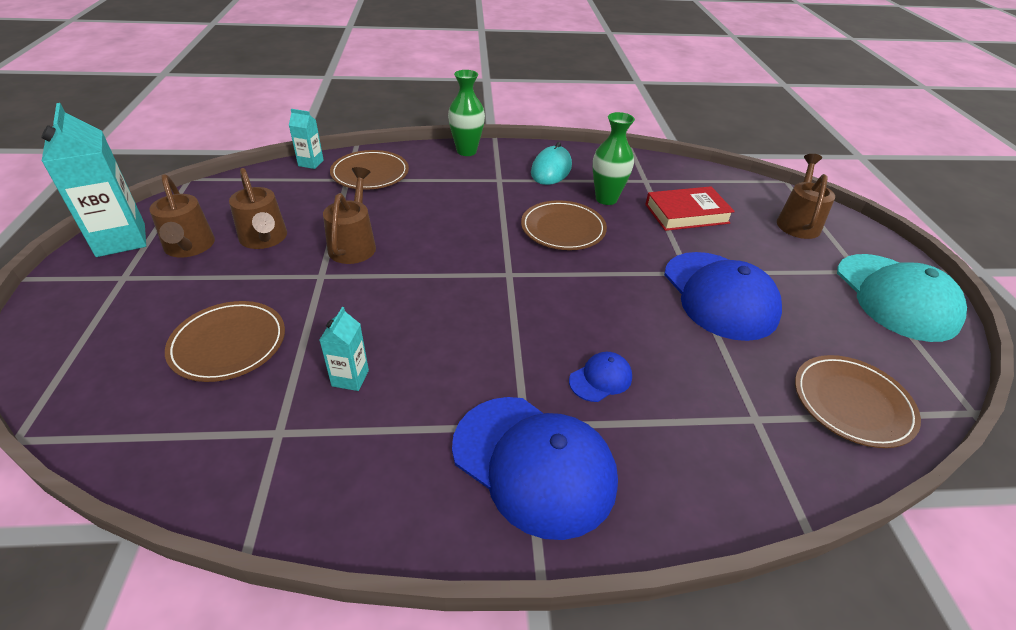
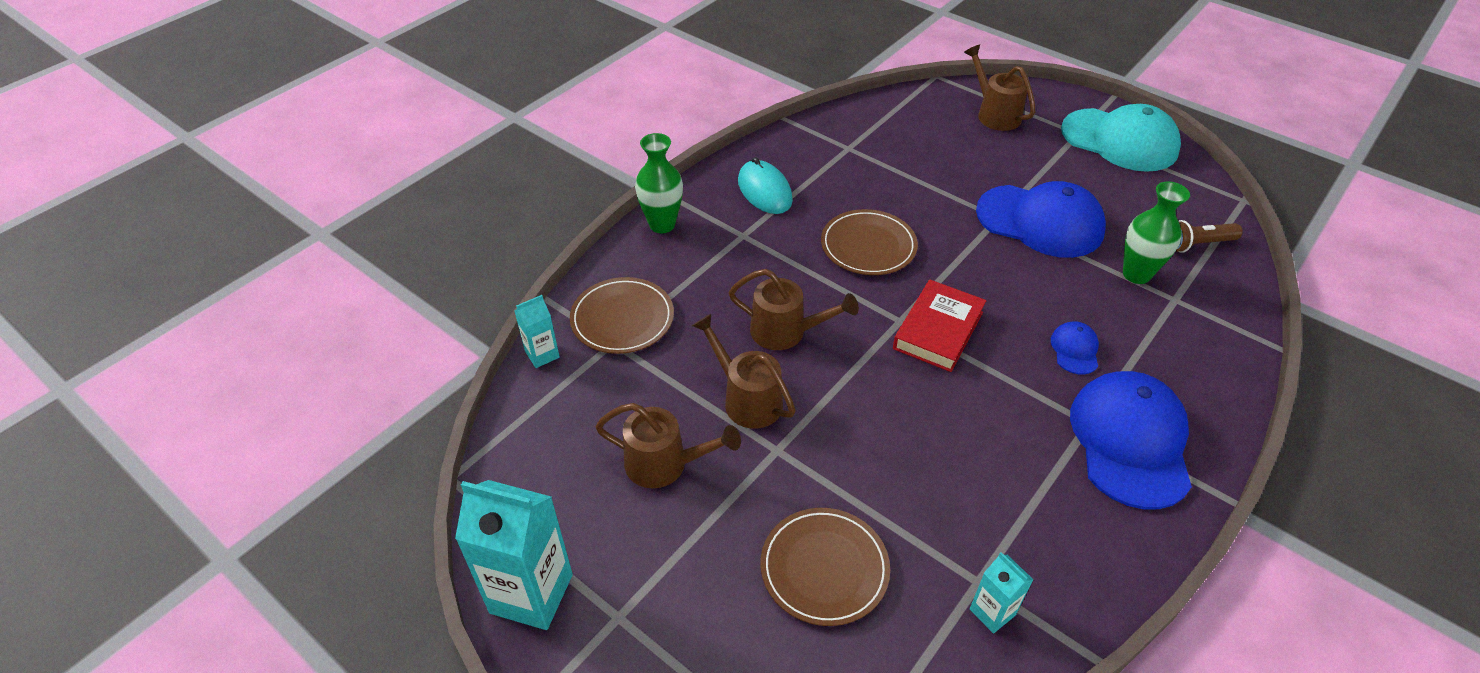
camera: 45 degrees left, 5 degrees up
brown watering can [149,174,215,257] -> brown watering can moved to [728,269,859,350]
turquoise carton [320,307,369,391] -> turquoise carton moved to [970,552,1033,634]
blue cap [452,397,618,540] -> blue cap turned 75 degrees counterclockwise [1070,371,1192,509]
green vase [593,112,635,205] -> green vase moved to [1123,181,1190,284]
red book [645,186,735,231] -> red book moved to [893,280,986,372]
brown plate [795,355,921,448] -> brown flashlight [1175,220,1243,253]

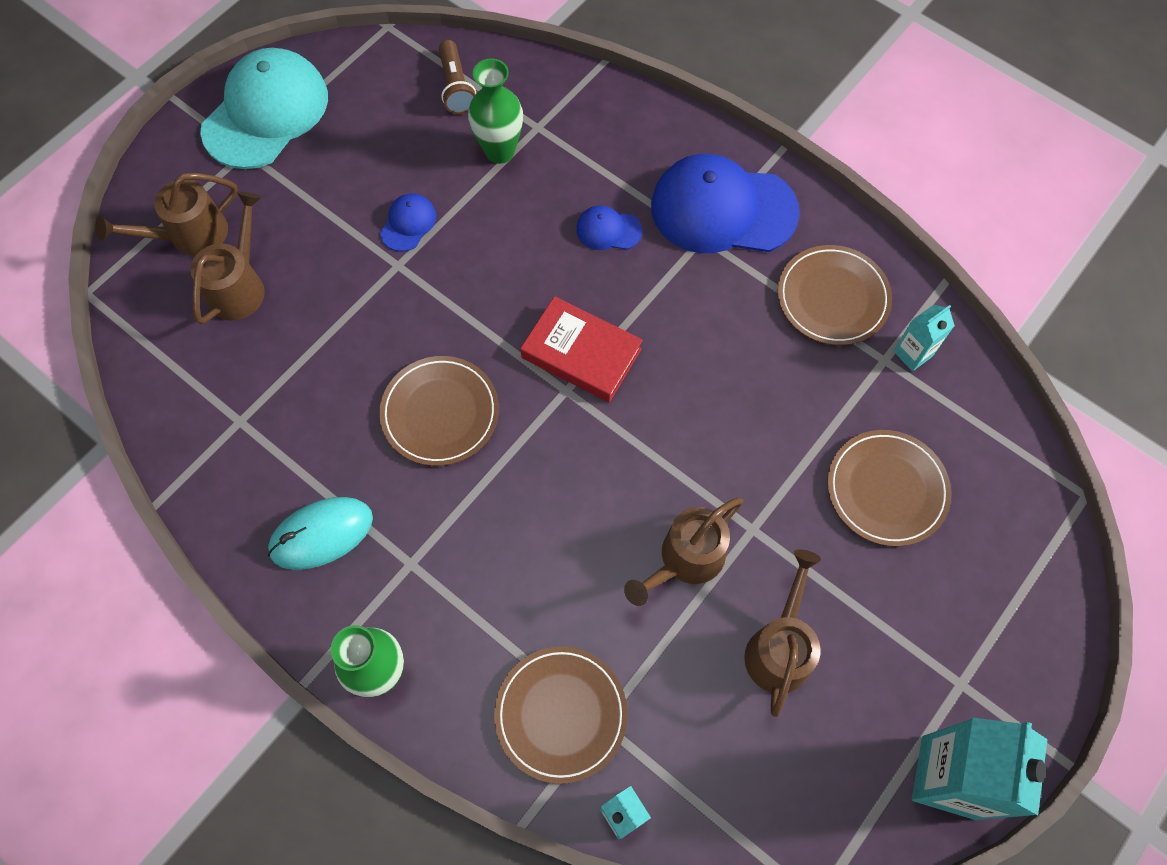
camera: 90 degrees left, 20 degrees up
brown watering can [728,269,859,350] -> brown watering can moved to [190,191,265,324]
blue cap [976,181,1106,258] -> blue cap [380,193,436,252], size x0.44
none -> brown plate [778,245,892,345]

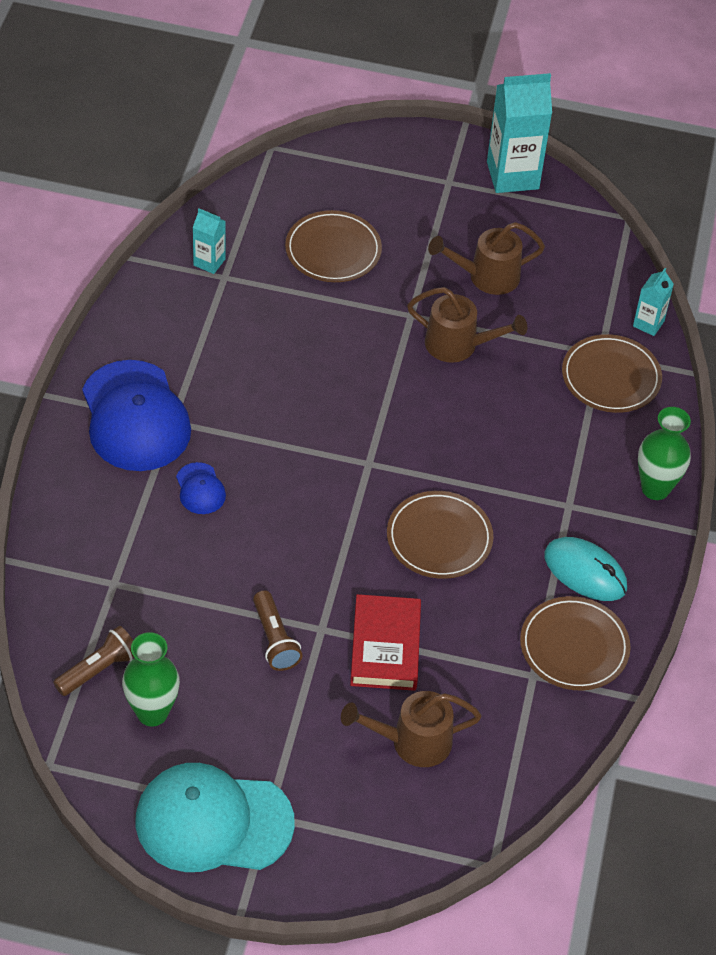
camera: 120 degrees left, 15 degrees down
brown watering can [95,173,238,256] -> none
blue cap [380,193,436,252] -> brown flashlight [253,590,303,671]
green vase [468,58,523,164] -> green vase moved to [122,632,180,727]
red book [520,296,643,402] -> red book moved to [350,594,421,691]
brown plate [778,245,892,345] -> brown plate moved to [520,596,631,691]

